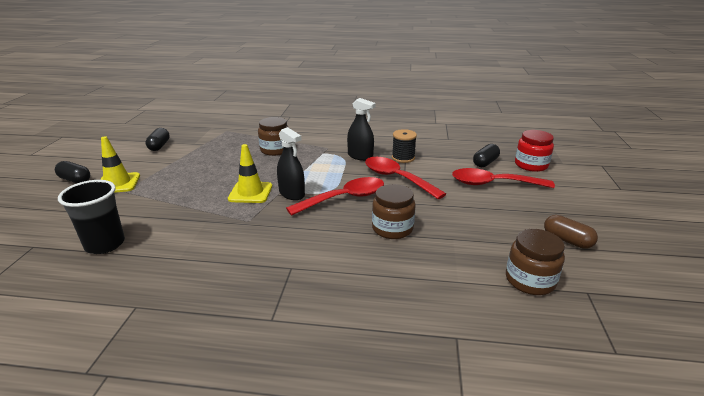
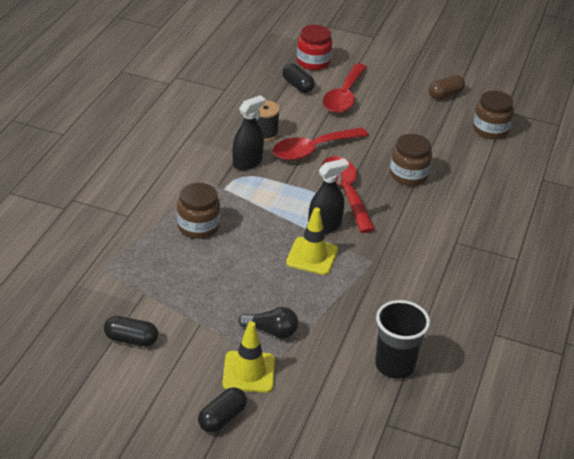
camera: 80 degrees left, 10 degrees up
none -> black light bulb [238,307,298,338]

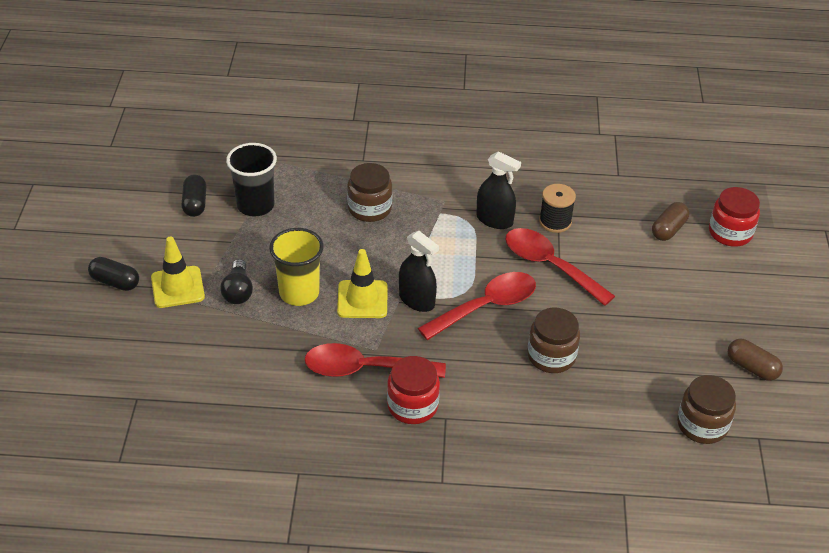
camera: 75 degrees right, 5 degrees up
black capsule [282,64,315,93] -> brown capsule [652,202,689,241]
red spoon [323,63,367,113] -> red spoon moved to [305,343,446,378]
black cup [375,300,430,379] -> black cup moved to [226,143,277,216]
none -> yellow cup [269,228,324,306]
none -> red jar [387,356,440,424]

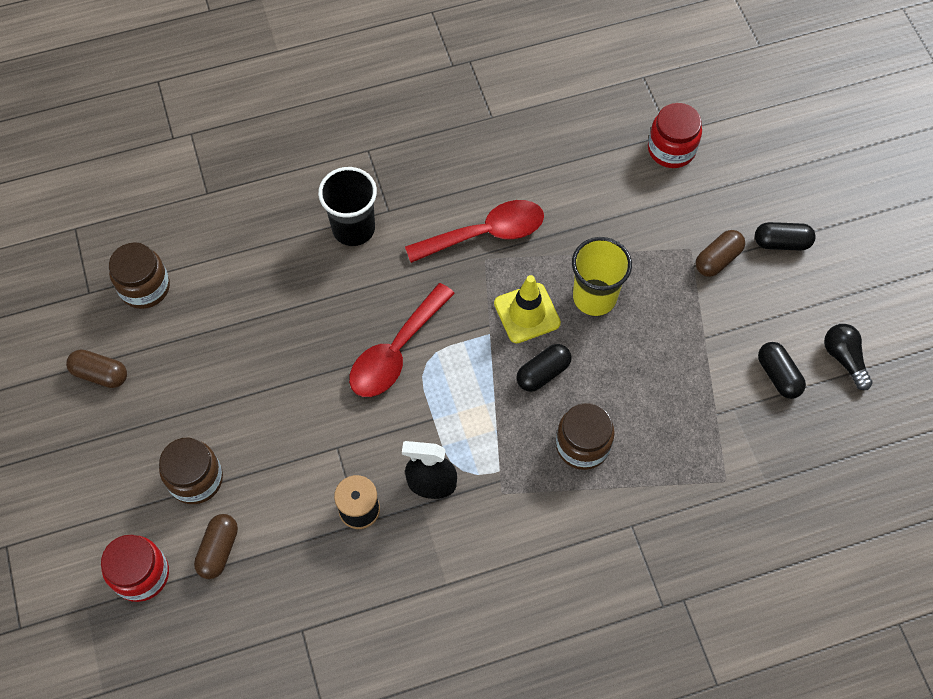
camera: 160 degrees right, 20 degrees up
yellow traffic cone [151,237,205,308] -> brown capsule [696,230,745,277]
black light bulb [220,259,253,304] -> black light bulb moved to [824,324,873,390]
black cup [226,143,277,216] -> black cup moved to [318,167,377,246]
red jar [387,356,440,424] -> red jar moved to [648,103,702,168]
black spray bottle [399,231,439,312] -> none
red spoon [505,228,615,306] -> none
brown jar [527,307,580,373] -> brown jar moved to [159,437,223,504]
none -> black capsule [516,344,571,392]

